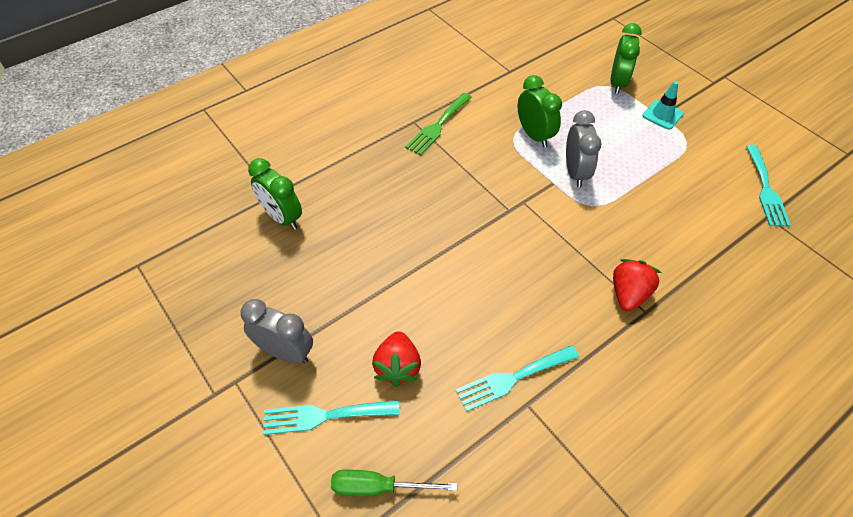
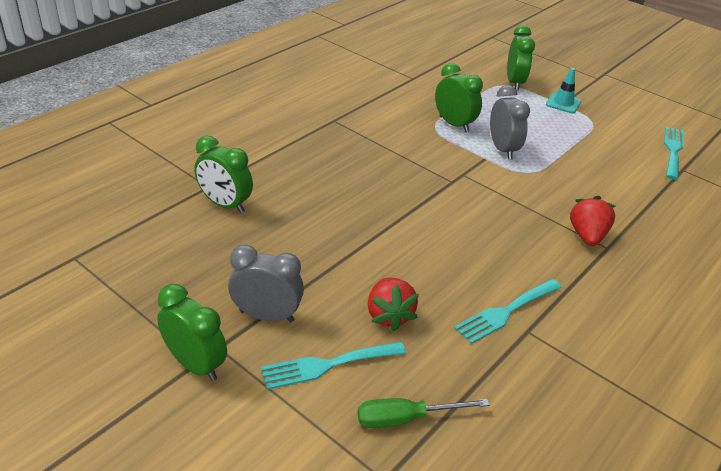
camera: 15 degrees left, 15 degrees down
green fork [405,93,472,155] -> none
turquoise fork [746,145,791,227] -> turquoise fork turned 150 degrees counterclockwise [664,127,684,180]
none -> green clock [157,284,227,381]

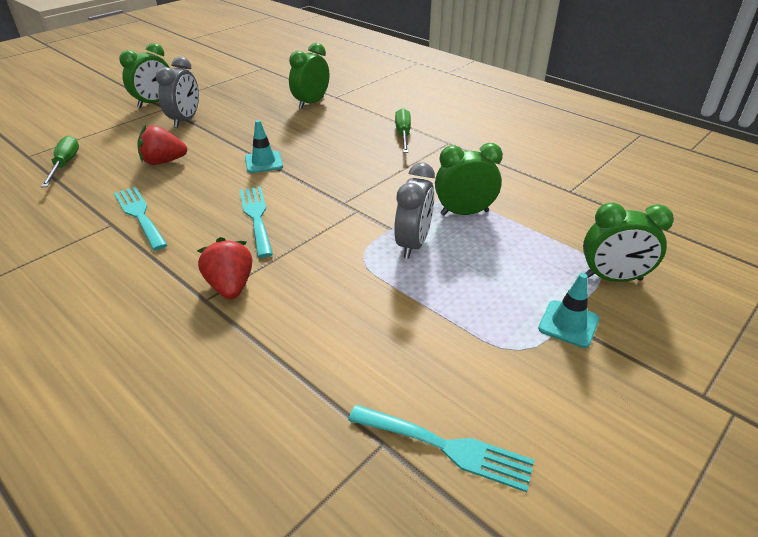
camera: 95 degrees right, 0 degrees up
turquoise fork [261,342,406,390] -> turquoise fork moved to [240,187,273,258]
green clock [435,63,483,132] -> green clock turned 150 degrees counterclockwise [435,143,503,216]
grey clock [490,85,530,160] -> grey clock turned 60 degrees counterclockwise [394,163,435,259]
red strawberry [570,196,615,246] -> red strawberry turned 120 degrees counterclockwise [197,237,252,299]
none -> turquoise traffic cone [245,120,283,173]
none -> green screwdriver [395,108,411,153]

